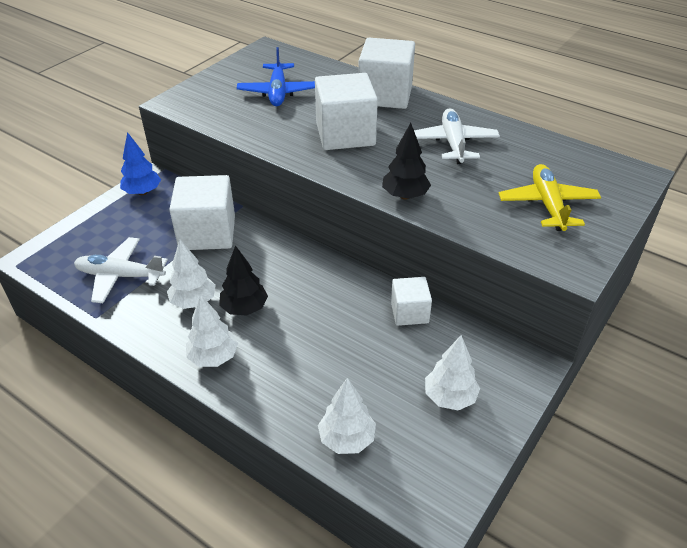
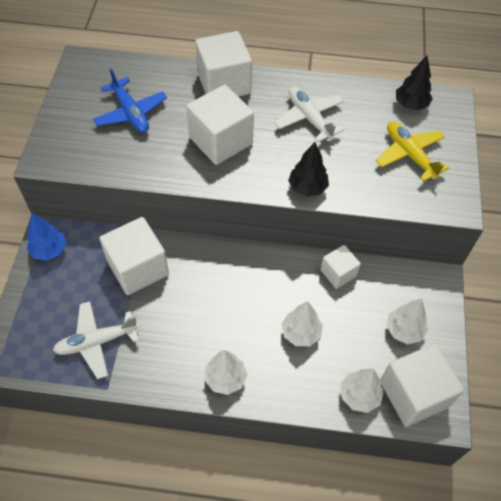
camera: 30 degrees left, 15 degrees up
white tree [167,240,216,309] -> white tree moved to [282,301,323,346]
black tree [219,245,268,316] -> black tree moved to [396,56,433,110]
none -> white cube [380,344,464,427]

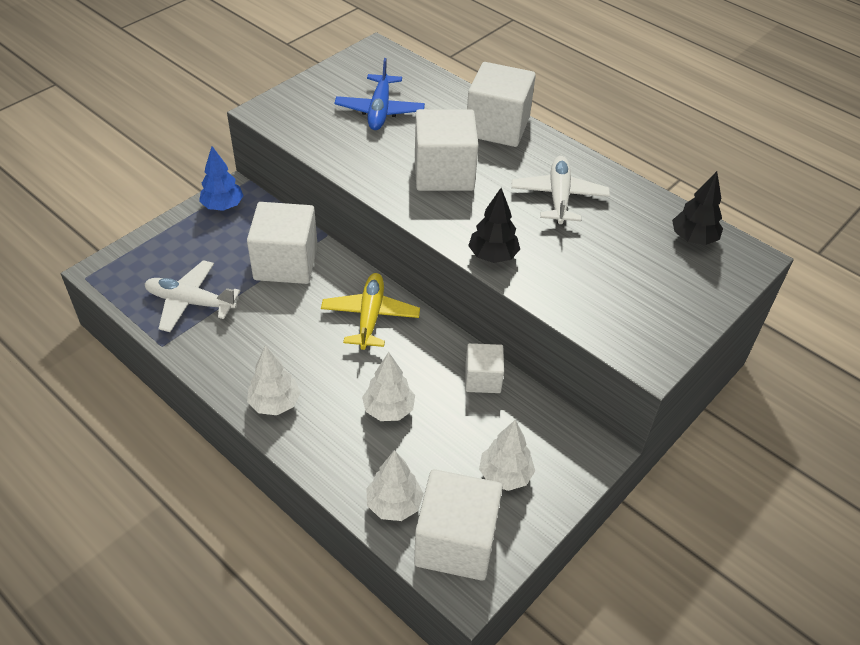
camera: 35 degrees right, 10 degrees down
yellow plane [376,122,449,181] -> yellow plane moved to [321,273,420,350]

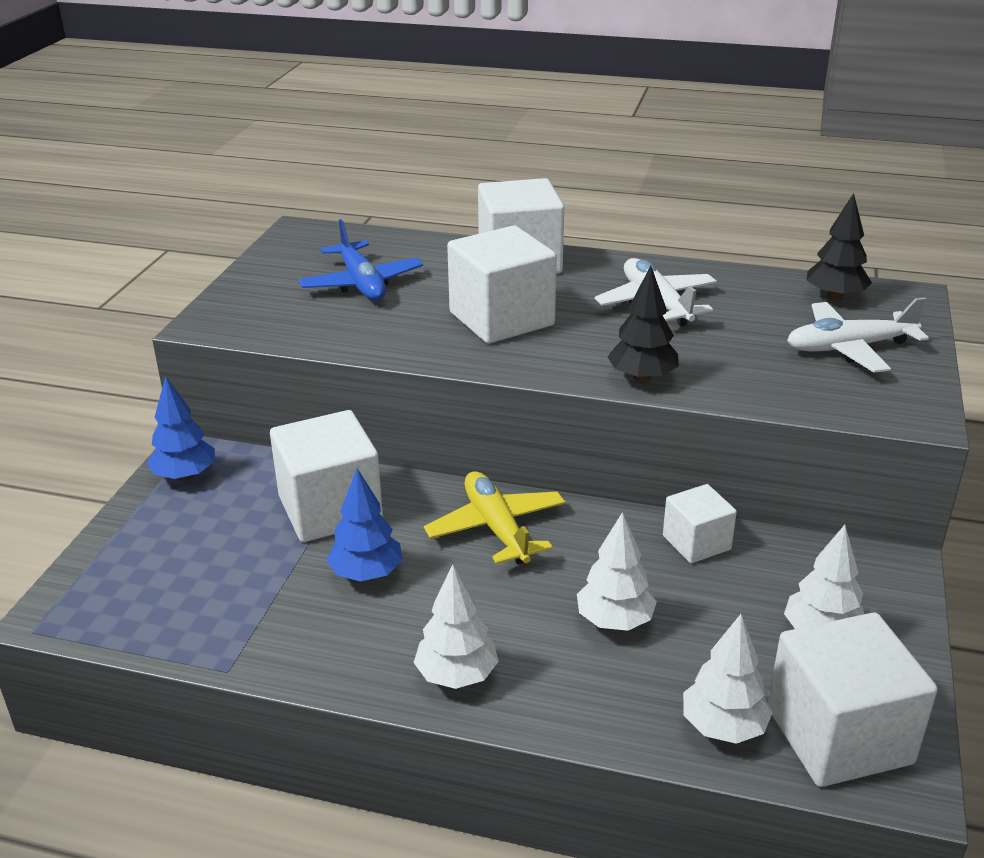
camera: 25 degrees left, 15 degrees down
white plane [144,260,240,332] -> white plane moved to [787,297,929,373]
none -> blue tree [326,468,402,581]

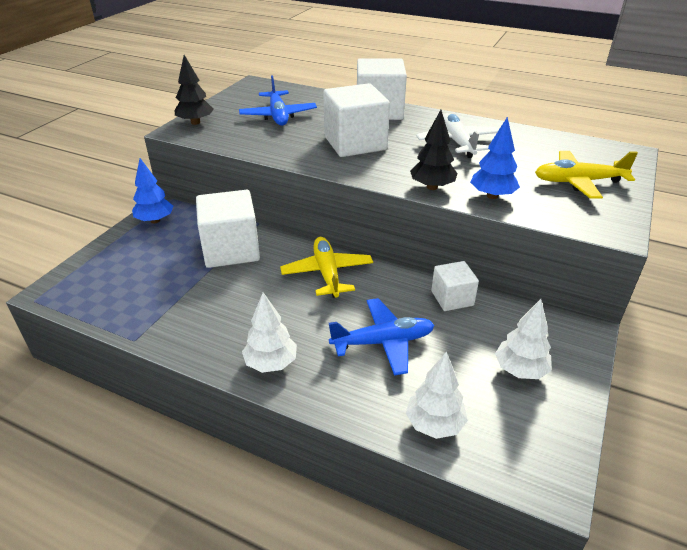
camera: 10 degrees right, 5 degrees up
blue tree [326,468,402,581] -> blue tree moved to [470,117,520,199]
white tree [577,512,657,631] -> blue plane [329,298,434,375]
white cube [768,612,937,787] -> none
white plane [787,297,929,373] -> yellow plane [535,151,638,199]
black tree [807,193,872,301] -> black tree moved to [174,55,213,125]

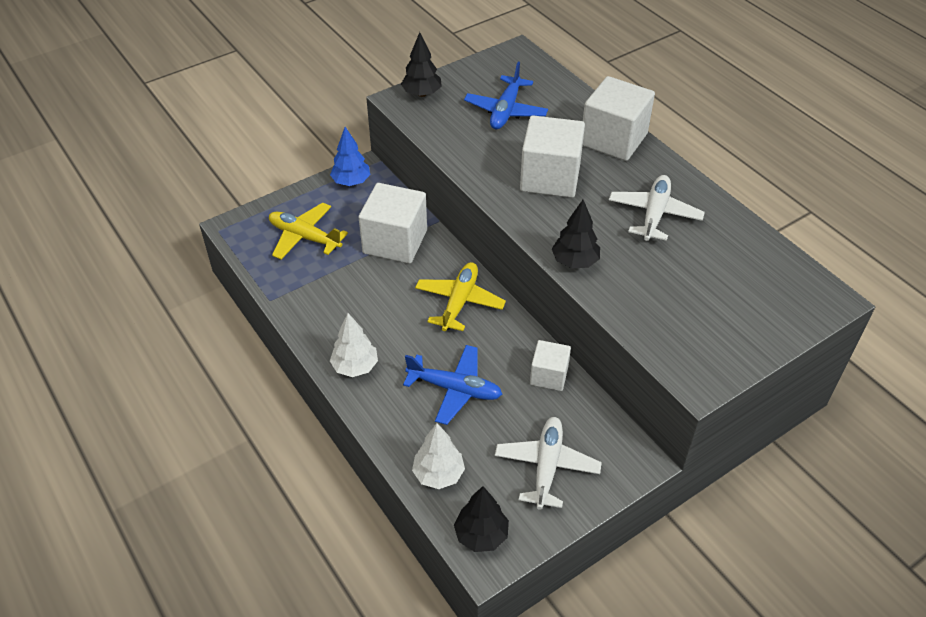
camera: 30 degrees right, 10 degrees up
blue tree [470,117,520,199] -> none
white tree [495,299,552,379] -> white plane [495,417,602,510]
yellow plane [535,151,638,199] -> yellow plane moved to [269,203,348,259]
none -> black tree [454,486,509,552]

